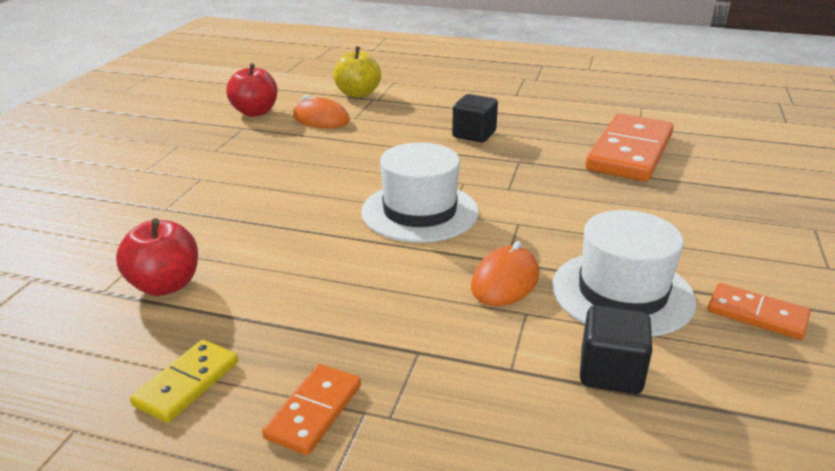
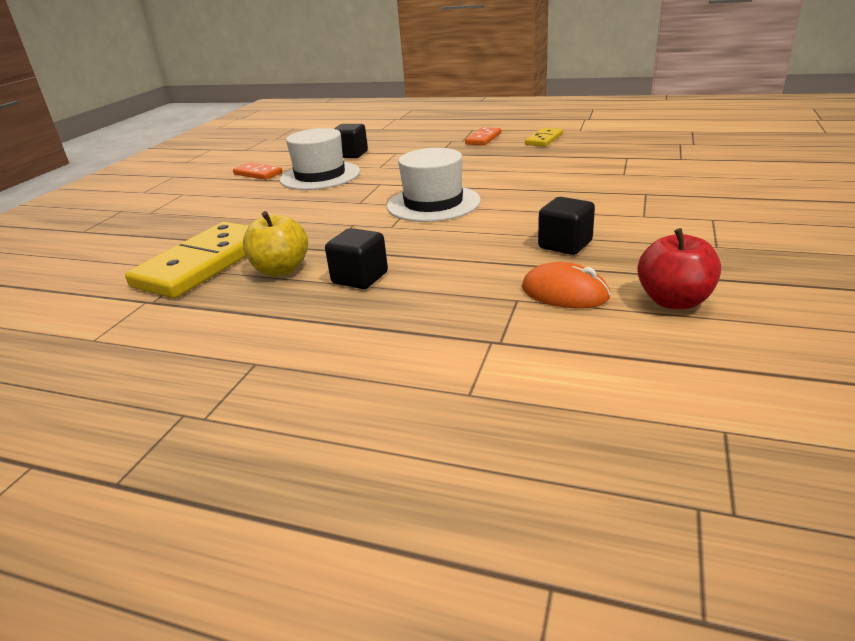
camera: 175 degrees left, 0 degrees up
red apple [116,218,198,296] -> none
yellow apple [333,46,381,98] -> yellow apple moved to [243,211,308,277]
orange mouse [471,241,539,306] -> none
orange domino [586,114,674,182] -> yellow domino [125,222,249,298]
none -> black cube [538,197,595,255]

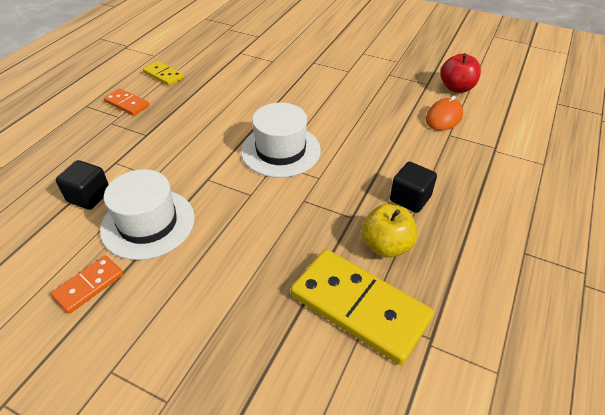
camera: 85 degrees left, 15 degrees up
black cube [538,197,595,255] -> none

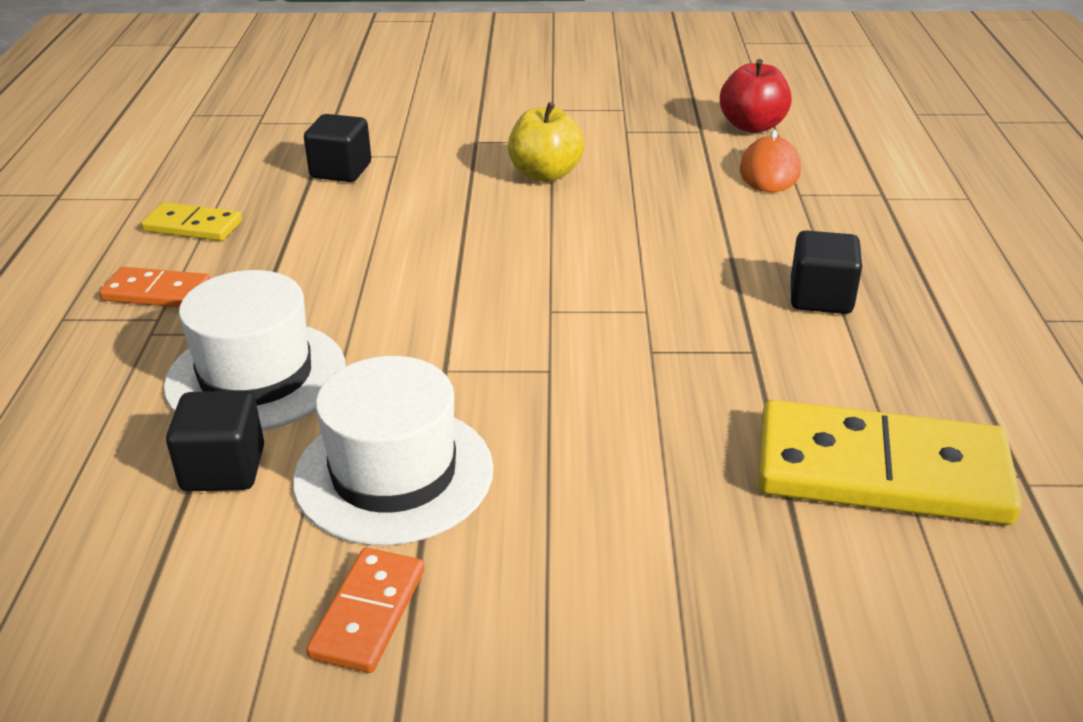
camera: 25 degrees left, 10 degrees down
white hat [241,102,321,178] -> white hat moved to [164,270,346,431]
yellow apple [361,204,417,258] -> yellow apple moved to [508,102,584,182]
none -> black cube [304,114,371,182]

